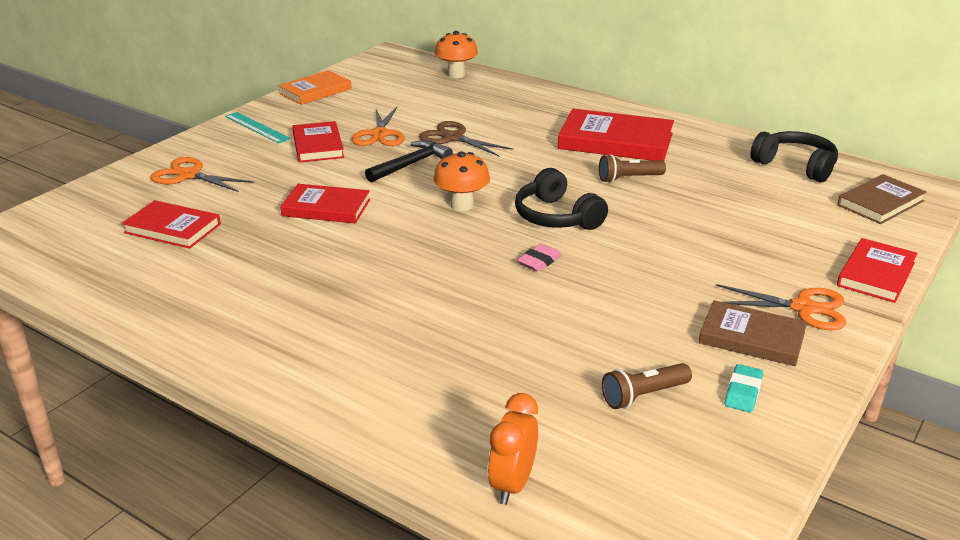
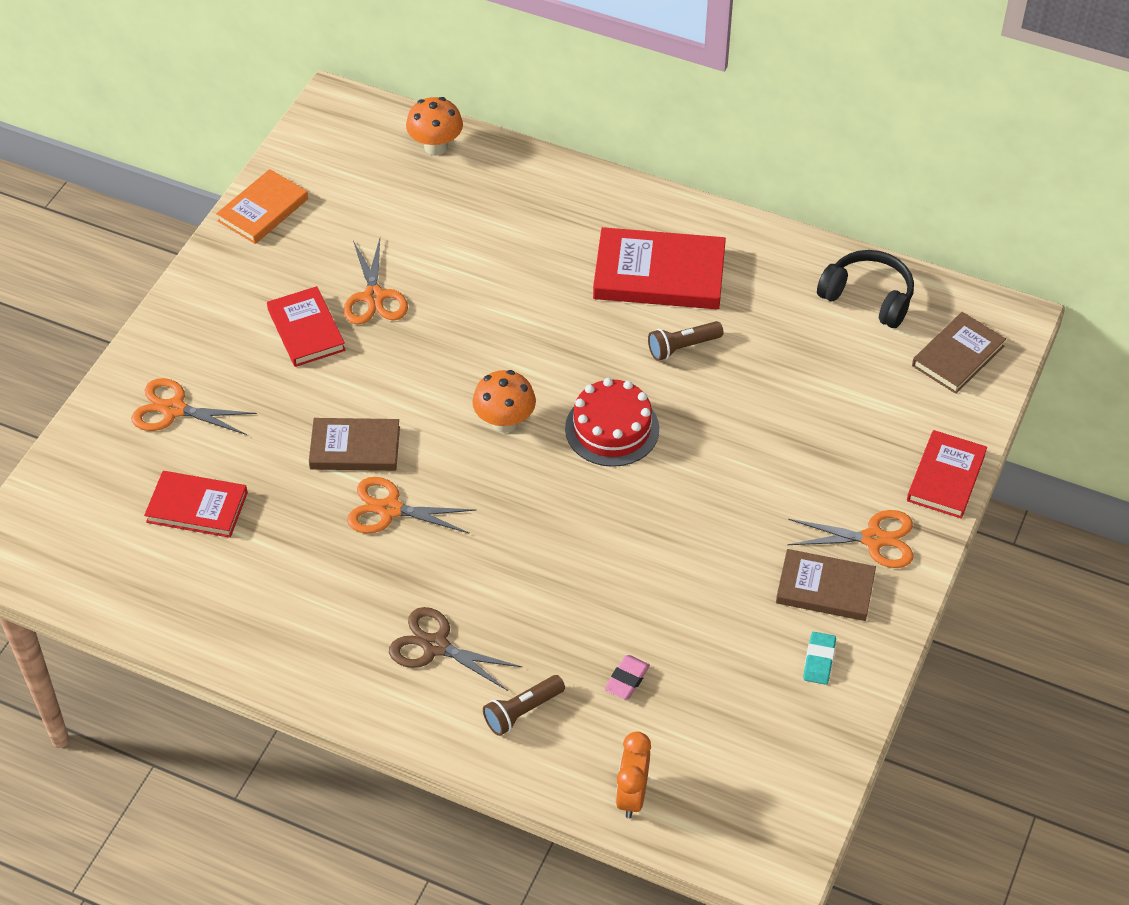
camera: 10 degrees left, 20 degrees up
turquoise ruler [225,112,291,144] -> none
red book [280,184,370,224] -> brown book [309,418,400,471]
black hammer [365,140,453,183] -> none
brown scissors [419,121,513,157] -> brown scissors moved to [389,607,523,691]
black headphones [515,168,608,230] -> red cake [565,378,659,467]
pink eraser [517,244,562,271] -> pink eraser moved to [604,655,650,700]
brown flashlight [602,363,692,409] -> brown flashlight moved to [483,675,565,736]
none -> orange scissors [347,477,476,534]

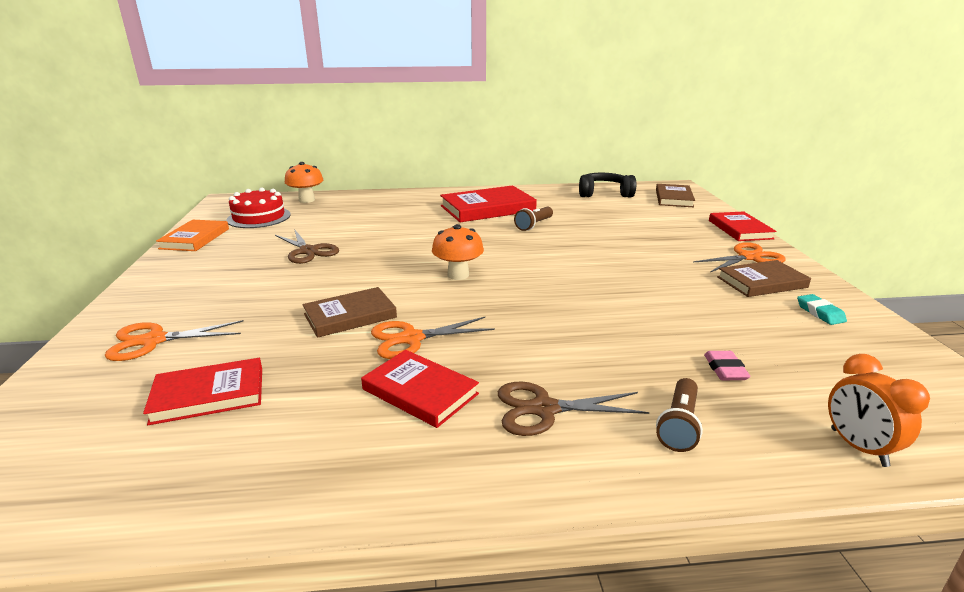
camera: 30 degrees left, 25 degrees down
red book [267,286,346,367] -> red book moved to [361,350,479,428]
orange scissors [344,238,408,325] -> brown scissors [275,229,339,264]
red cake [565,378,659,467] -> red cake moved to [227,188,291,228]

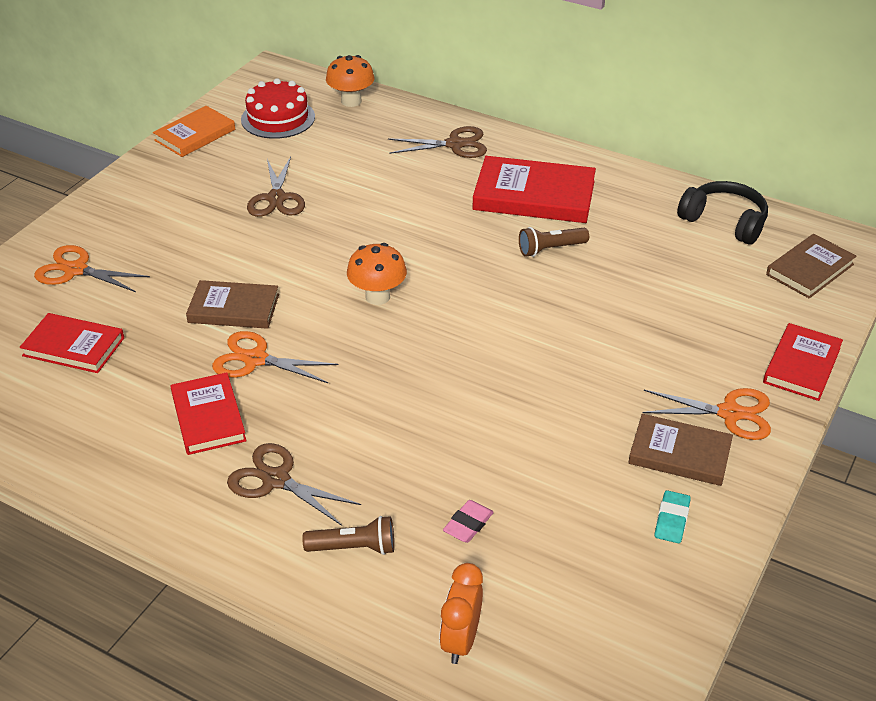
camera: 35 degrees right, 15 degrees up
brown flashlight [656,378,703,452] -> brown flashlight turned 150 degrees counterclockwise [303,516,394,555]
none -> brown scissors [388,126,487,158]

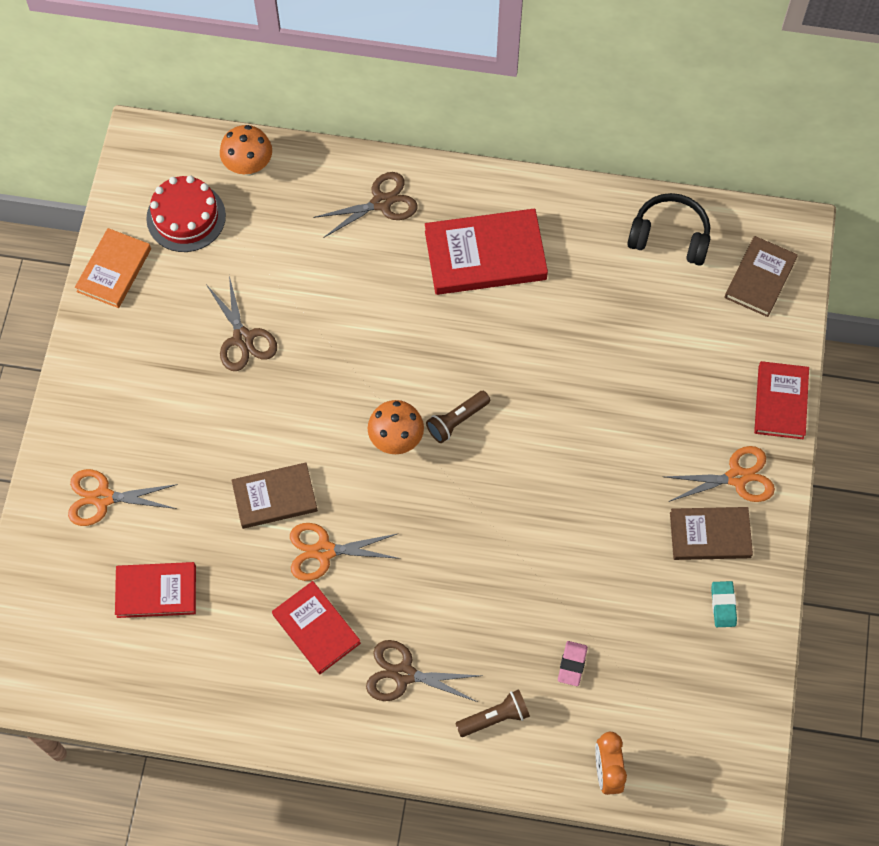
camera: 20 degrees left, 25 degrees up
brown flashlight [519,227,589,257] -> brown flashlight moved to [426,391,490,443]

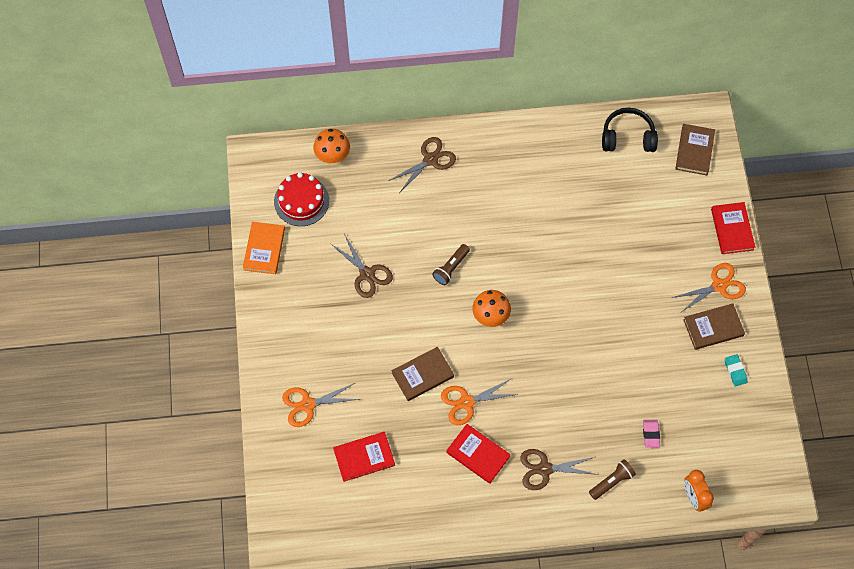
camera: 15 degrees left, 0 degrees up
red book [425,208,548,295] -> none
brown flashlight [426,391,490,443] -> brown flashlight moved to [432,244,470,285]

